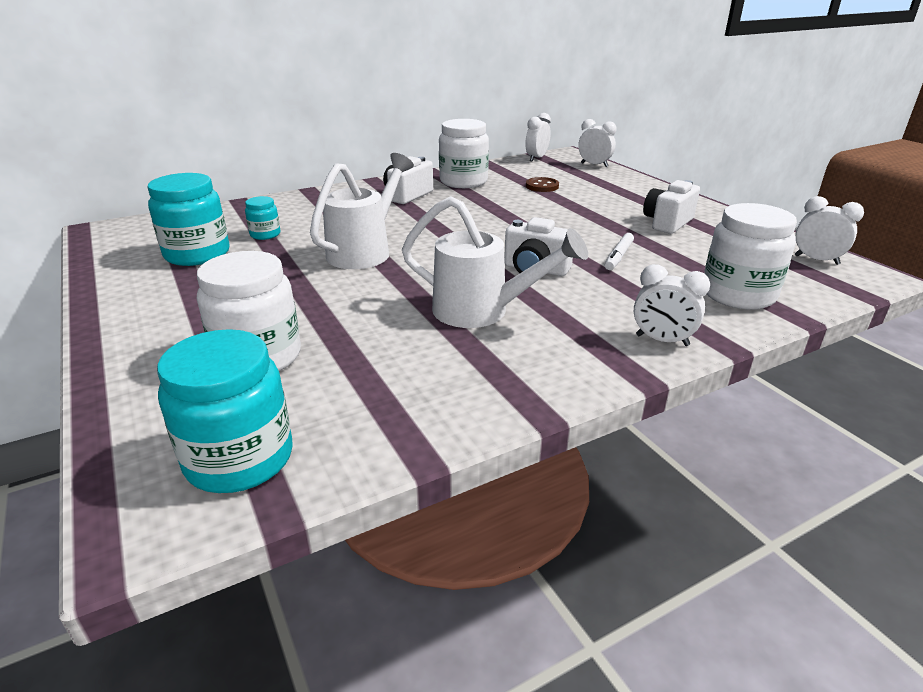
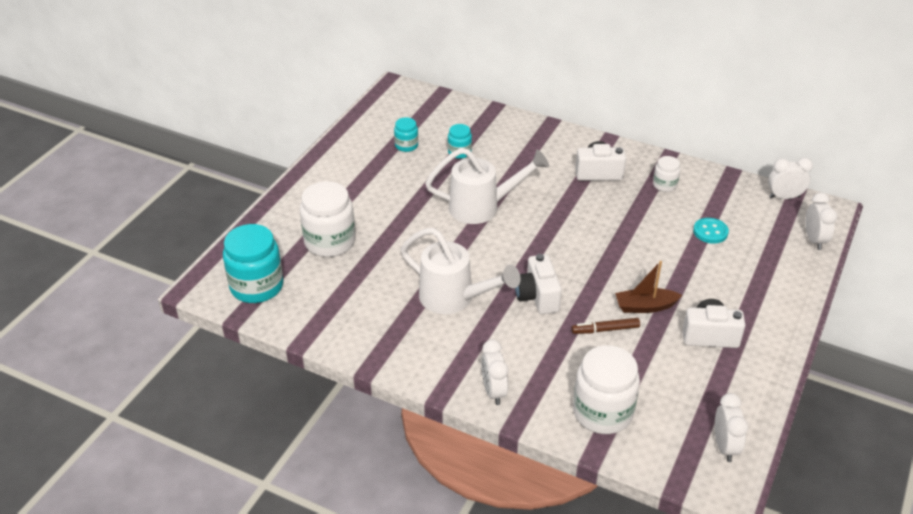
camera: 55 degrees right, 10 degrees up
turquoise jar [147,173,230,266] -> turquoise jar [394,117,418,152], size x0.51
white watering can [402,196,588,328] -> white watering can turned 45 degrees counterclockwise [401,228,521,314]
white jar [439,119,489,188] -> white jar [653,156,680,192], size x0.51
brown button [526,177,559,192] -> turquoise button [693,218,729,244]
white marker [605,233,634,270] -> brown marker [572,318,640,334]
none -> brown boat [615,261,682,313]

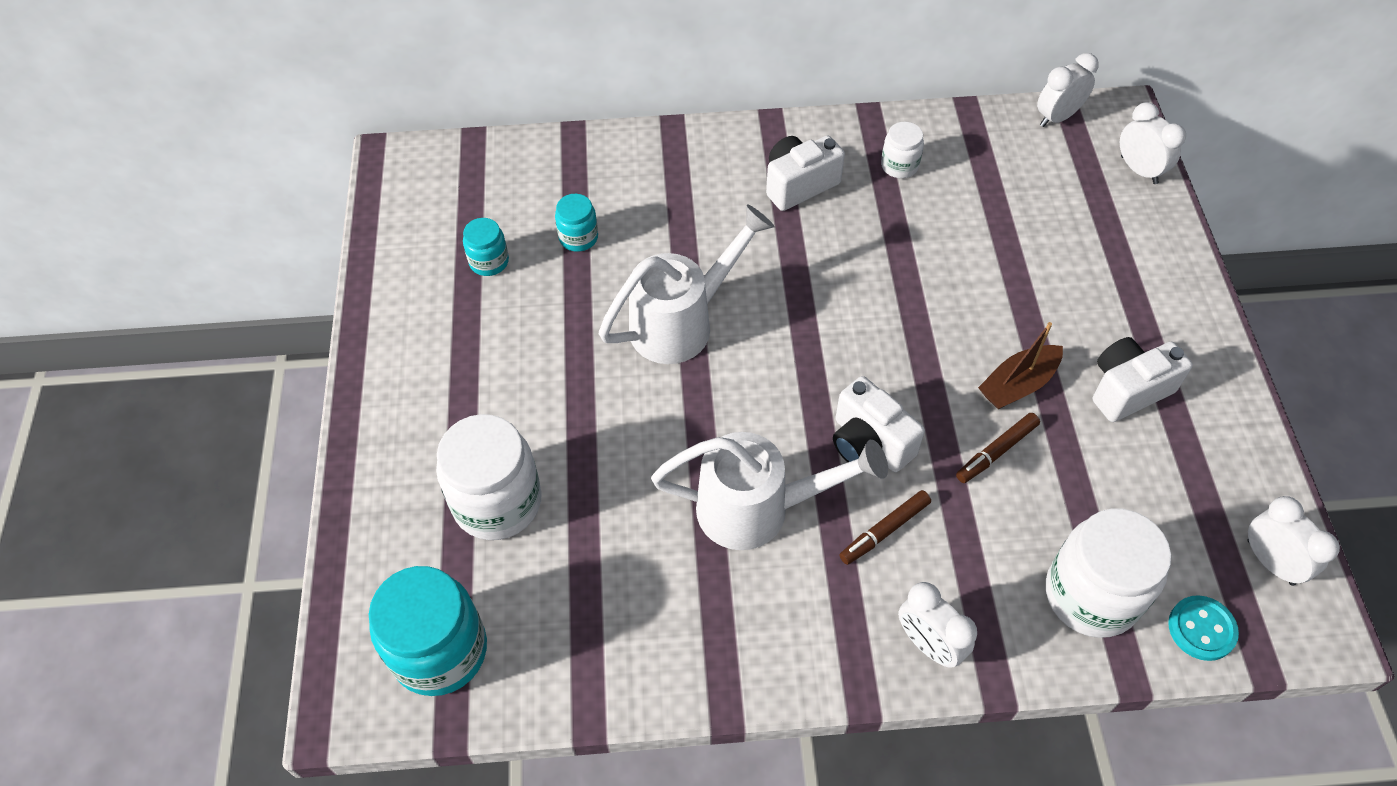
camera: 30 degrees left, 15 degrees up
turquoise button [693,218,729,244] -> turquoise button moved to [1168,595,1239,661]
none -> brown marker [839,490,931,565]

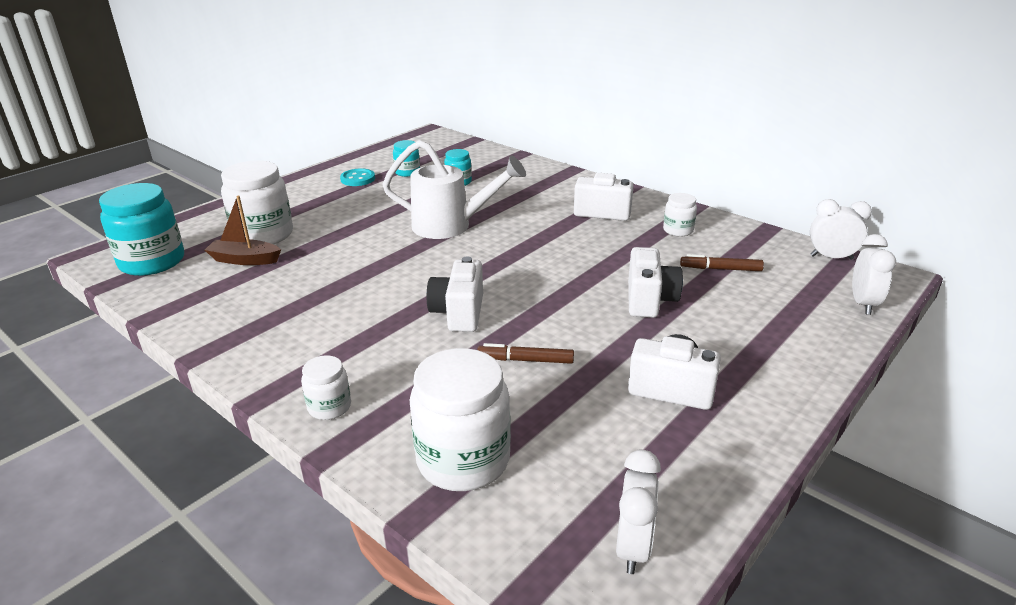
camera: 45 degrees right, 25 degrees down
white watering can [651,432,888,550] -> none
brown marker [839,490,931,565] -> brown marker moved to [680,254,764,271]
white clock [898,582,977,668] -> white jar [301,355,351,420]
brown boat [978,322,1063,410] -> brown boat moved to [205,196,281,265]
turquoise button [1168,595,1239,661] -> turquoise button moved to [340,168,375,186]
none -> white camera [628,247,683,318]

